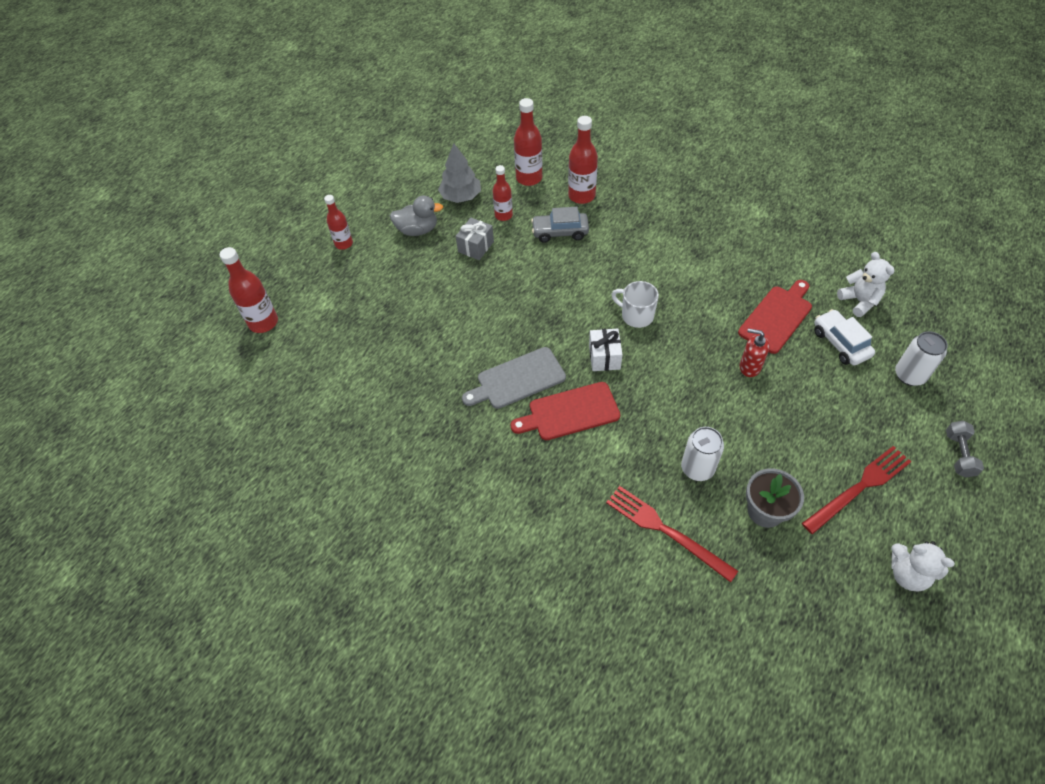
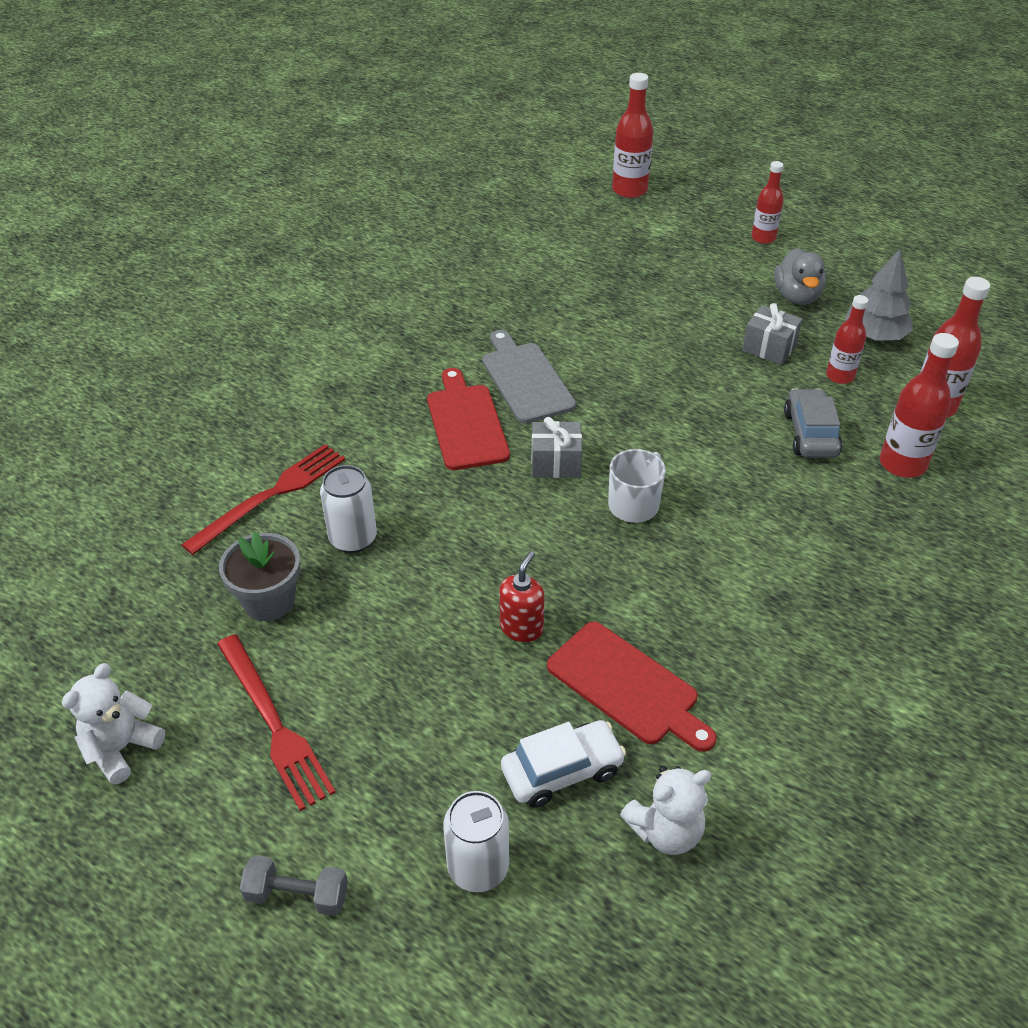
camera: 90 degrees right, 10 degrees down
white gift [589,329,623,371] -> grey gift [531,417,582,478]

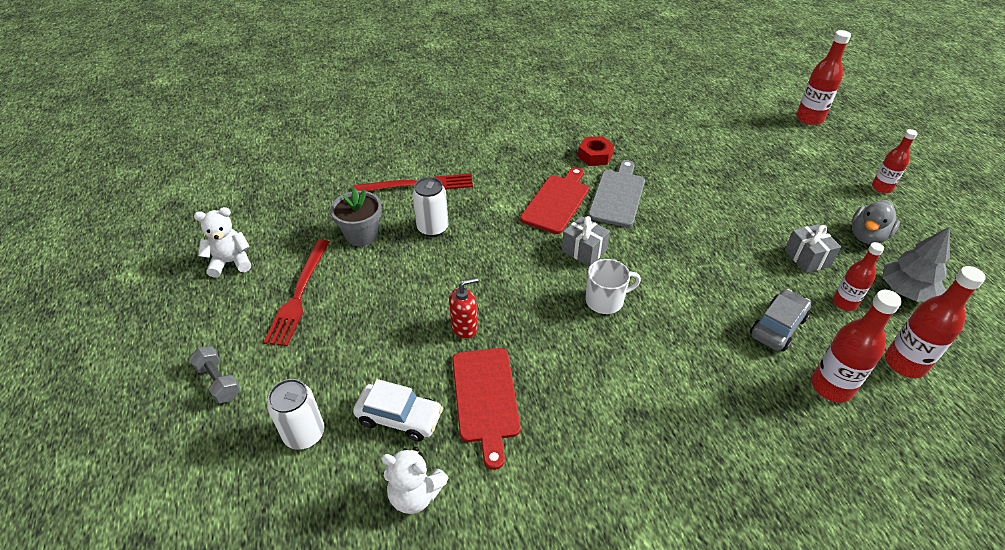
camera: 40 degrees right, 0 degrees up
none -> red nut [578,136,614,166]

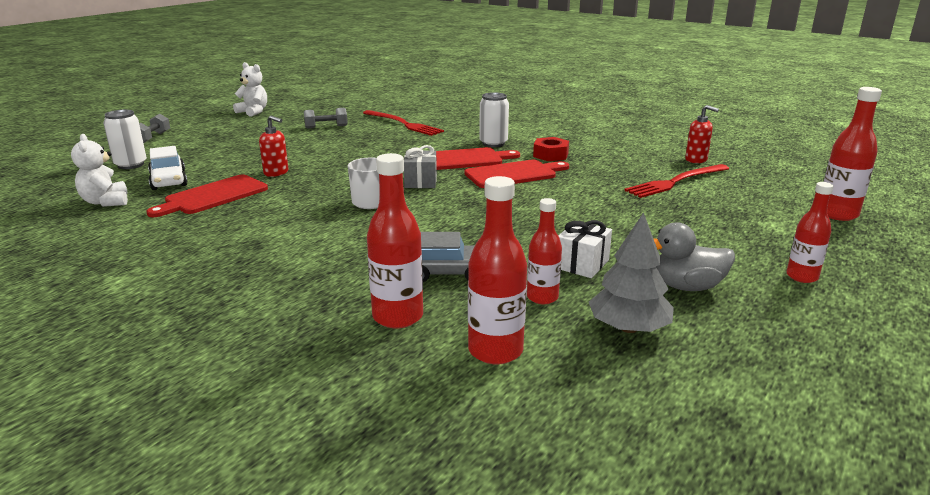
camera: 50 degrees right, 20 degrees down
red fork [263,239,329,346] -> red fork moved to [624,164,729,198]
grey flower pot [330,188,382,246] -> grey dumbbell [304,108,348,129]
white can [412,177,448,237] -> white can moved to [479,92,509,147]
grey cutting board [588,160,645,227] -> red cutting board [465,160,569,188]
grey gift [784,224,841,273] -> white gift [558,220,612,278]
none -> red soap dispenser [685,105,719,163]

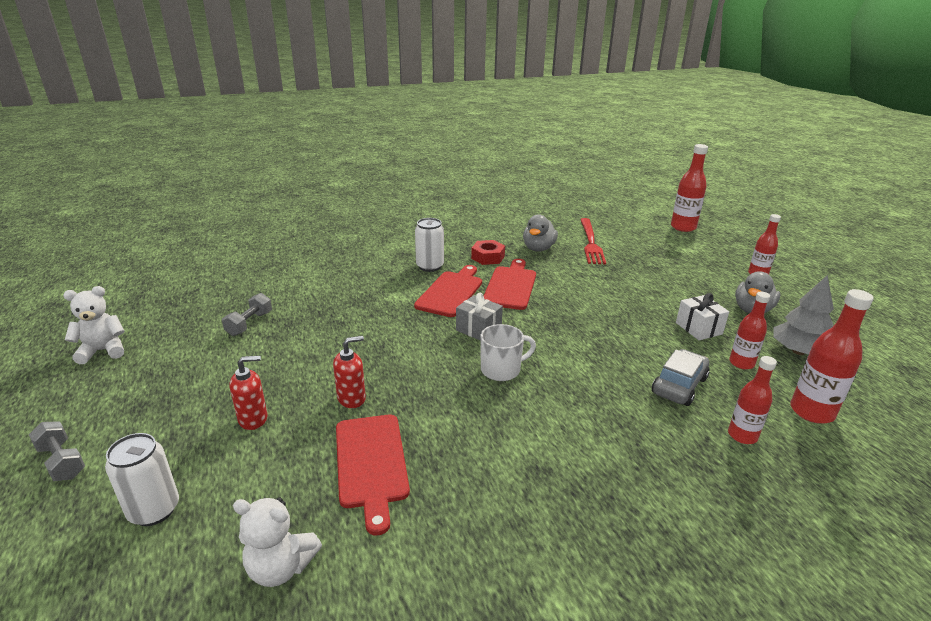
camera: 55 degrees left, 5 degrees up
white car [148,146,187,190] -> none
red fork [363,110,444,136] -> none
red bottle [367,153,423,328] -> red bottle [728,356,777,444], size x0.66
red soap dispenser [685,105,719,163] -> red soap dispenser moved to [229,356,267,430]
none -> grey duck [523,214,558,252]

